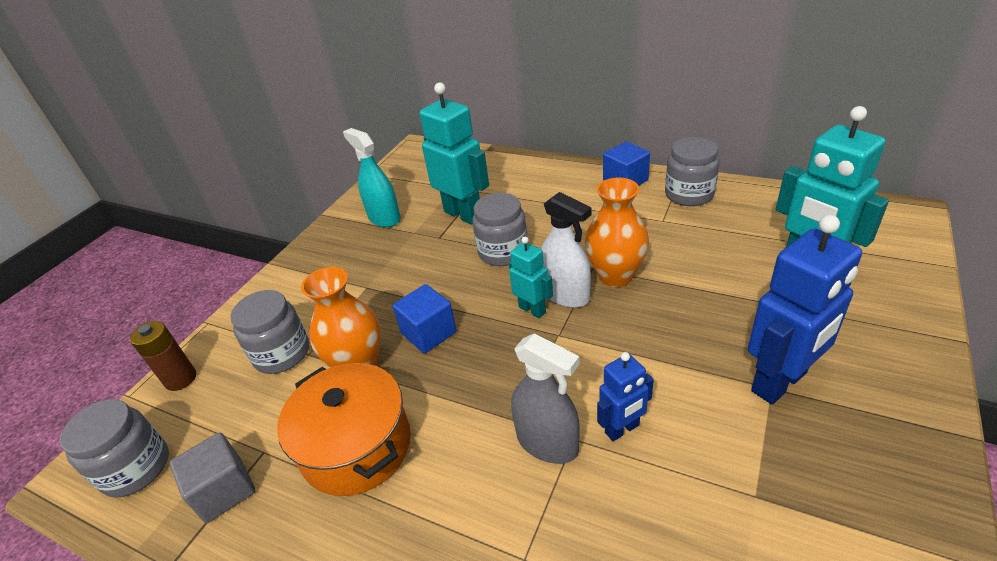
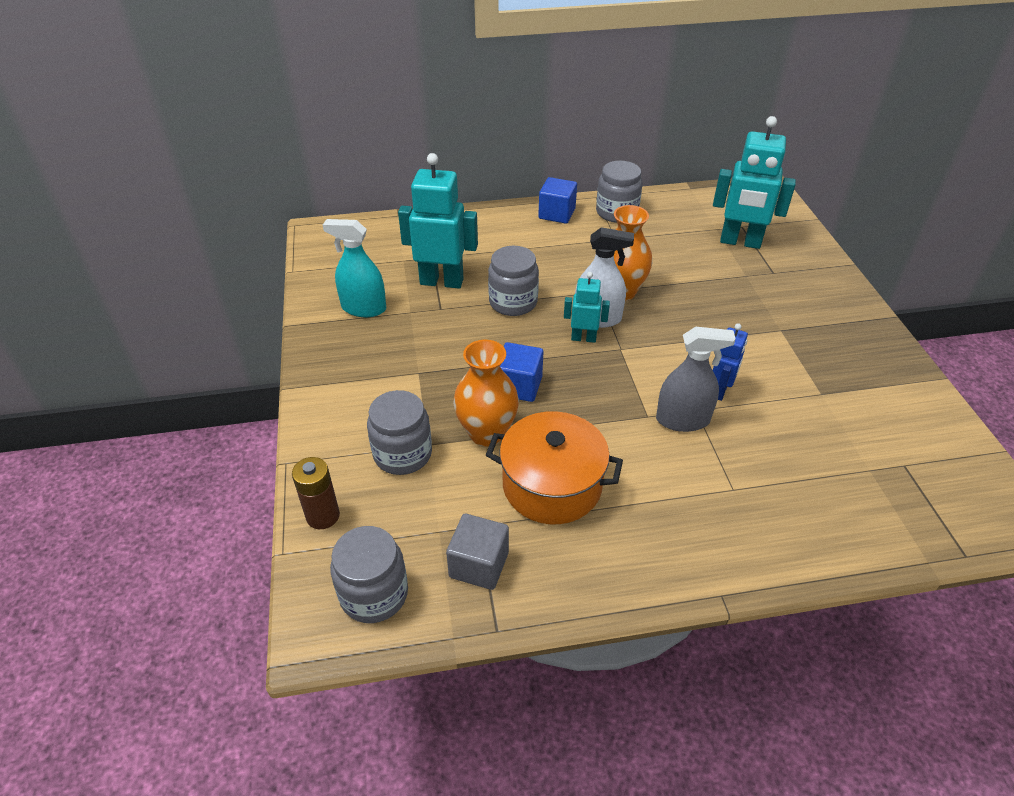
camera: 40 degrees left, 5 degrees up
blue robot [748,215,862,404] -> none

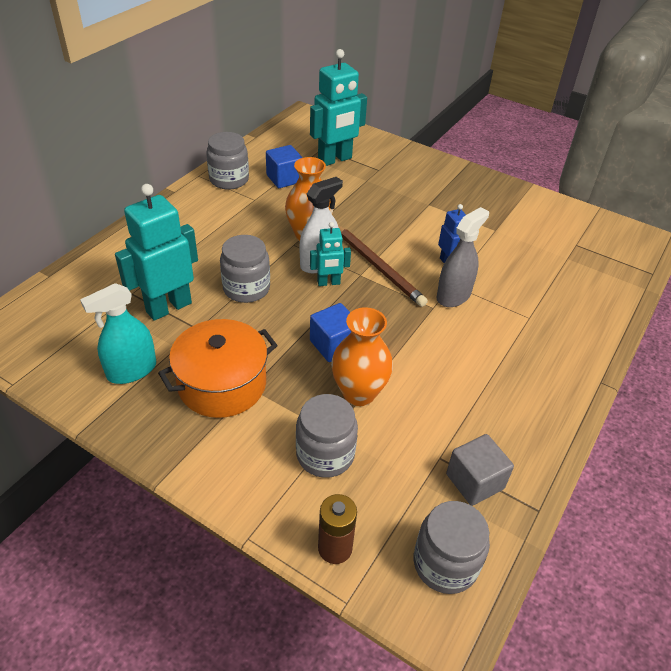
camera: 50 degrees left, 0 degrees up
orange pot [486,411,623,524] -> orange pot moved to [158,319,278,418]
blue cube [538,177,577,224] -> blue cube moved to [266,145,303,188]
turquoise robot [564,272,610,343] -> turquoise robot turned 150 degrees counterclockwise [310,222,351,286]
none -> brown pencil [338,225,428,307]

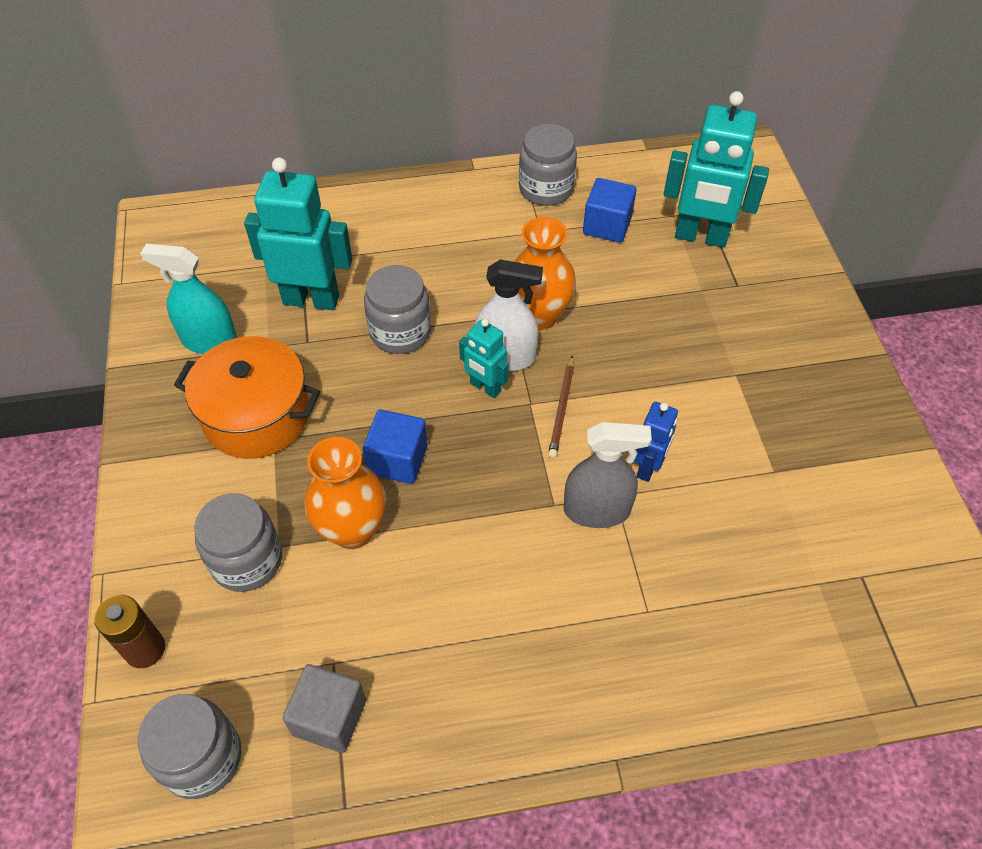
camera: 50 degrees right, 10 degrees up
brown pencil [338,225,428,307] -> brown pencil [548,355,574,458], size x0.59

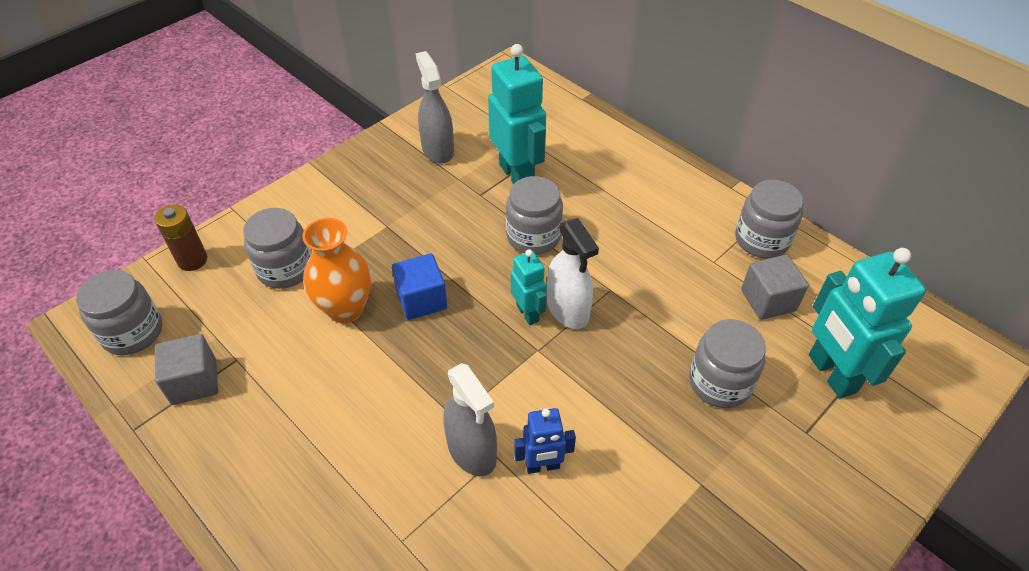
camera: 55 degrees right, 5 degrees down
turquoise spray bottle [140,244,237,354] -> grey spray bottle [416,51,454,164]
orange pot [174,336,320,459] -> none
turquoise robot [459,319,509,398] -> turquoise robot turned 150 degrees clockwise [511,249,547,325]
orange vase [514,217,576,330] -> none
brown pencil [548,355,574,458] -> none
blue cube [583,178,636,243] -> grey cube [741,255,809,320]
none -> grey jar [689,319,766,408]

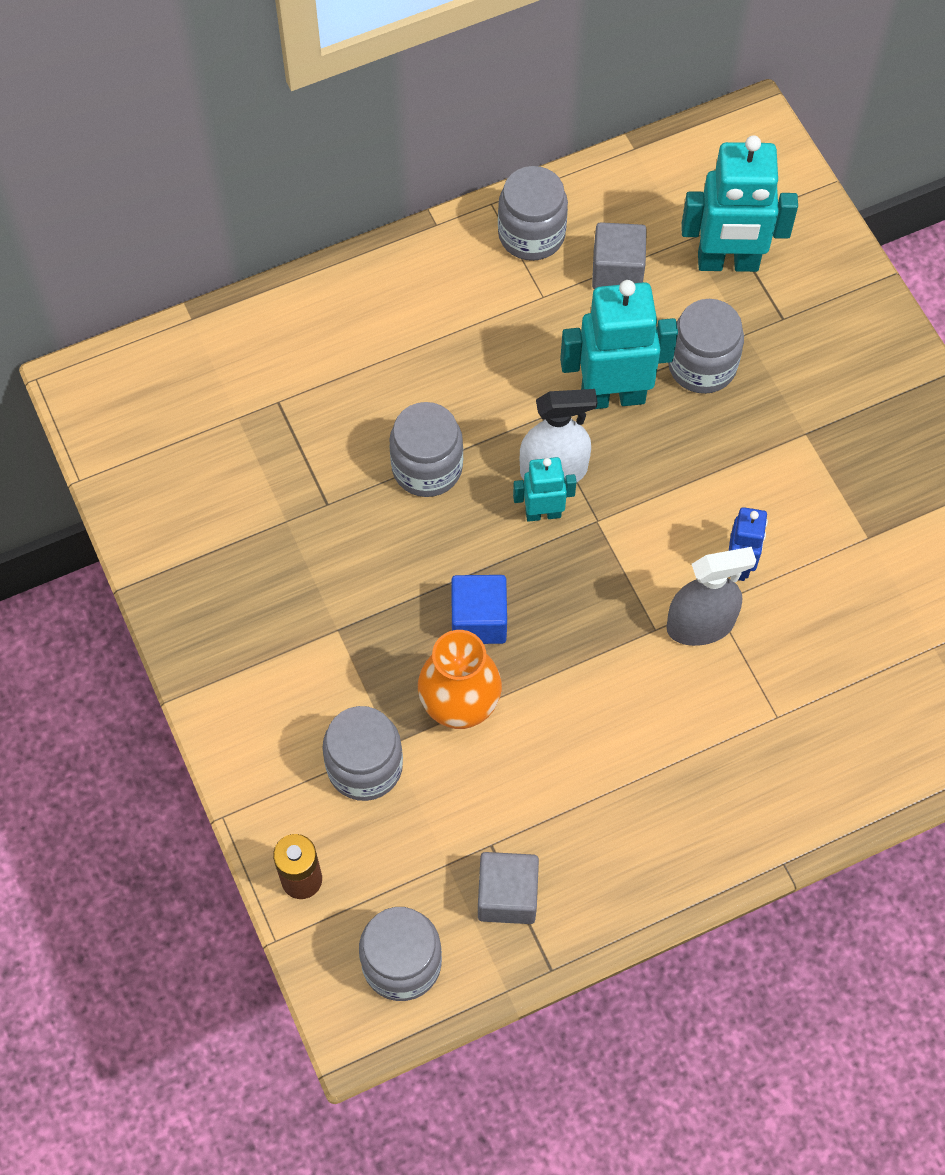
camera: 70 degrees left, 15 degrees up
grey spray bottle [416,51,454,164] -> none
turquoise robot [488,44,546,184] -> turquoise robot moved to [560,280,678,409]

